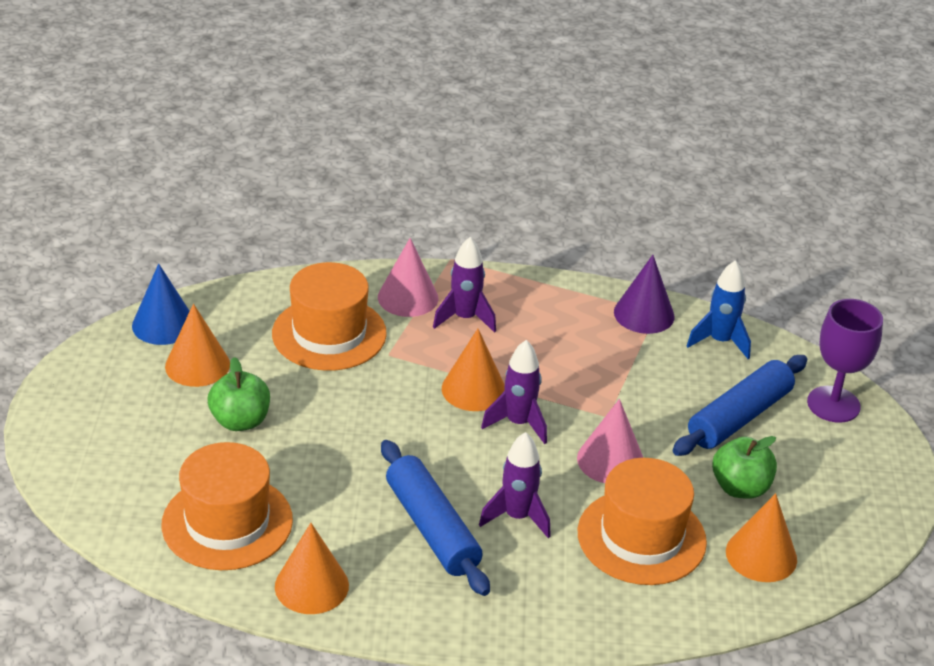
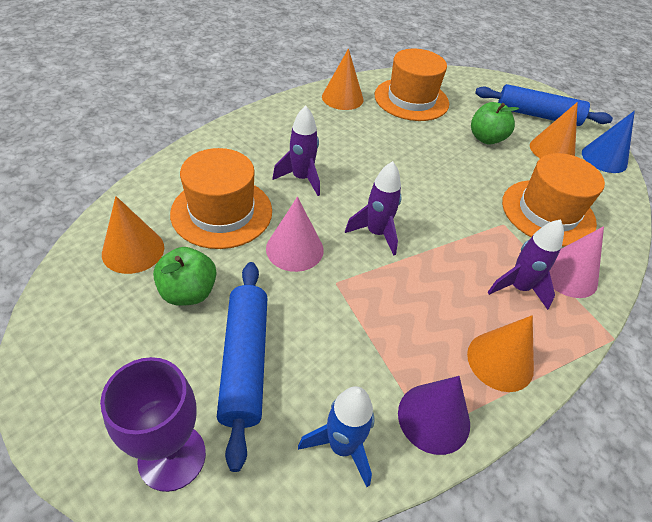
camera: 130 degrees right, 10 degrees up
blue rolling pin [381,440,490,596] -> blue rolling pin moved to [475,84,613,126]
orange cone [442,329,505,411] -> orange cone moved to [467,315,534,392]

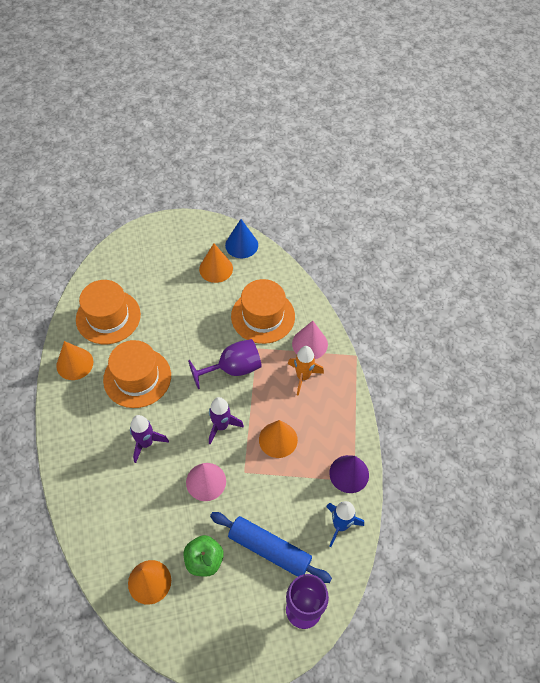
camera: 55 degrees left, 10 degrees up
orange hat [170,148,272,249] -> orange hat moved to [103,340,171,408]
orange cone [467,315,534,392] -> orange cone moved to [259,420,298,458]
green apple [471,102,519,145] -> none
blue rolling pin [475,84,613,126] -> none
purple rocket [488,219,564,310] -> orange rocket [288,346,324,396]
none -> purple goblet [188,339,262,389]

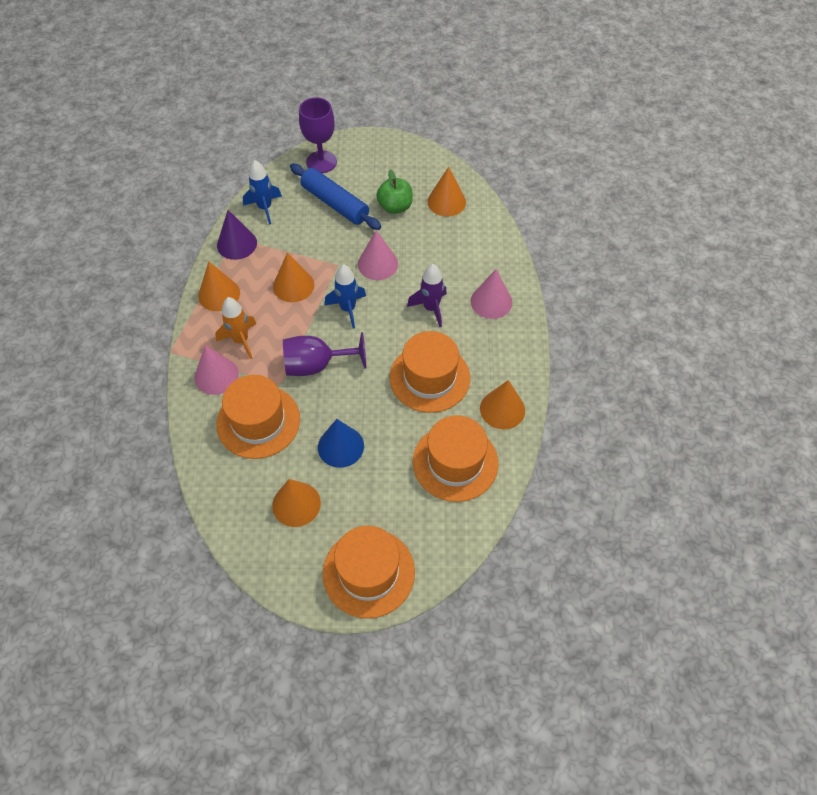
camera: 165 degrees left, 0 degrees up
purple rocket [209,397,244,445] -> blue rocket [325,264,366,329]
blue cone [225,219,258,258] -> blue cone moved to [318,419,364,468]
none -> orange cone [198,261,240,311]
none -> orange hat [323,526,415,619]
none -> pink cone [471,269,512,319]

